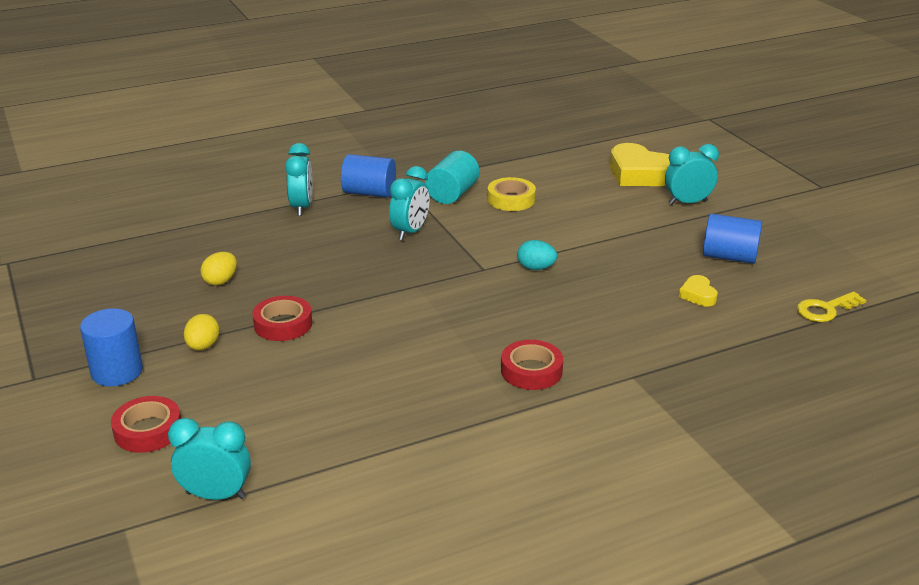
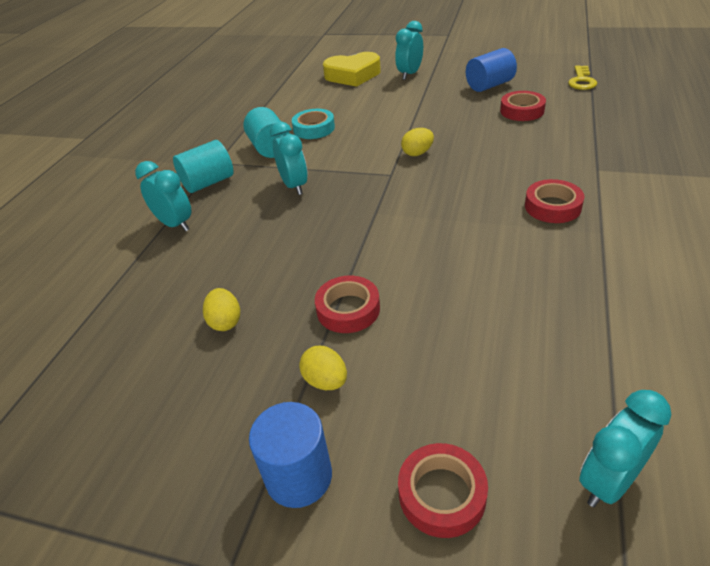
camera: 45 degrees left, 10 degrees up
blue cylinder [341,154,396,197] -> turquoise cylinder [173,140,234,193]
yellow tape [488,177,536,211] -> turquoise tape [292,109,335,139]
turquoise egg [517,240,557,270] -> yellow egg [401,128,434,156]
yellow heart [679,275,718,306] -> red tape [500,91,546,121]

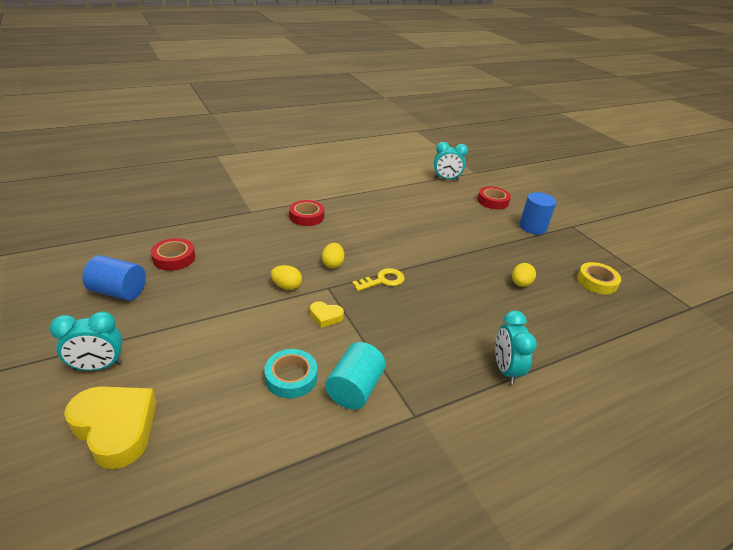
camera: 140 degrees left, 5 degrees down
turquoise cylinder [173,140,234,193] -> none
turquoise clock [270,121,308,195] -> none
yellow egg [299,346,347,390] -> yellow egg moved to [322,243,344,268]
red tape [315,276,380,333] -> none
yellow key [568,65,597,90] -> yellow key moved to [352,268,405,291]
none -> yellow heart [310,301,344,328]
none -> yellow tape [577,262,621,294]

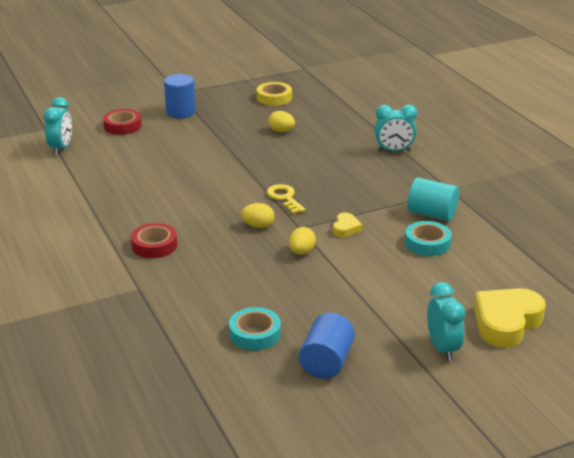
camera: 85 degrees left, 5 degrees down
red tape [151,238,195,271] -> turquoise tape [229,307,281,350]

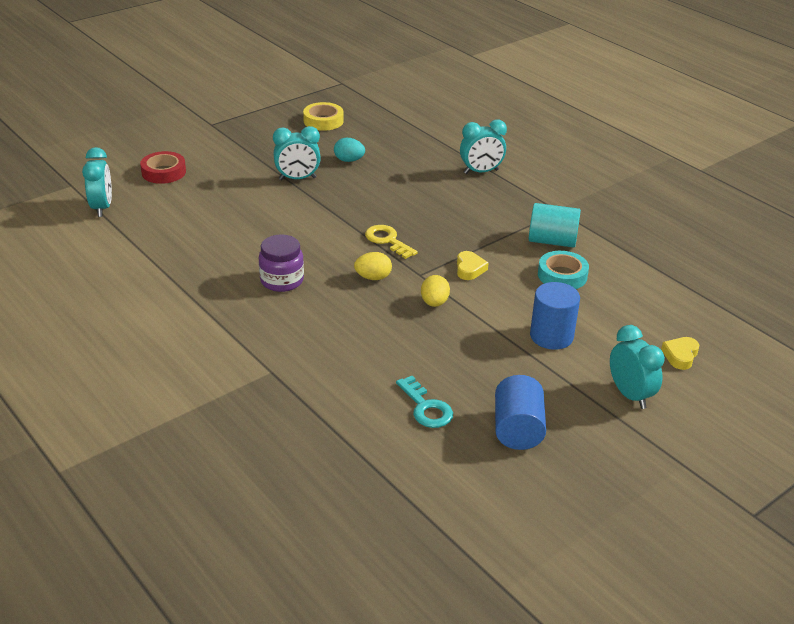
camera: 15 degrees left, 5 degrees up
red tape [131,223,177,258] -> none
blue cylinder [164,74,196,118] -> blue cylinder moved to [530,282,580,350]
turquoise tape [229,307,281,350] -> turquoise key [396,376,453,428]
yellow egg [268,111,295,132] -> turquoise egg [334,138,365,162]
yellow heart [474,288,546,348] -> yellow heart [661,337,699,370], size x0.48
none -> purple jar [259,234,304,292]
none -> turquoise clock [273,126,321,180]

